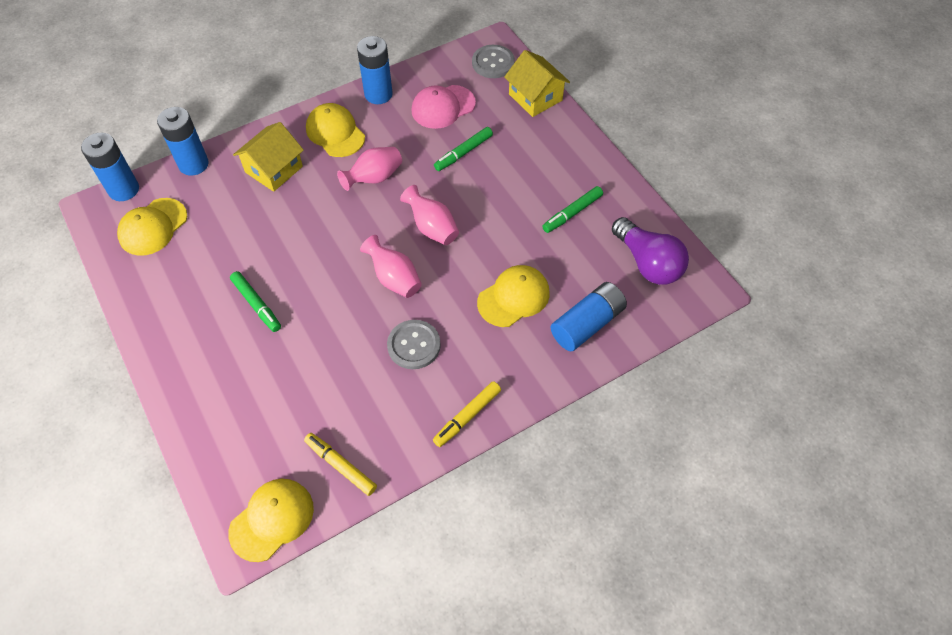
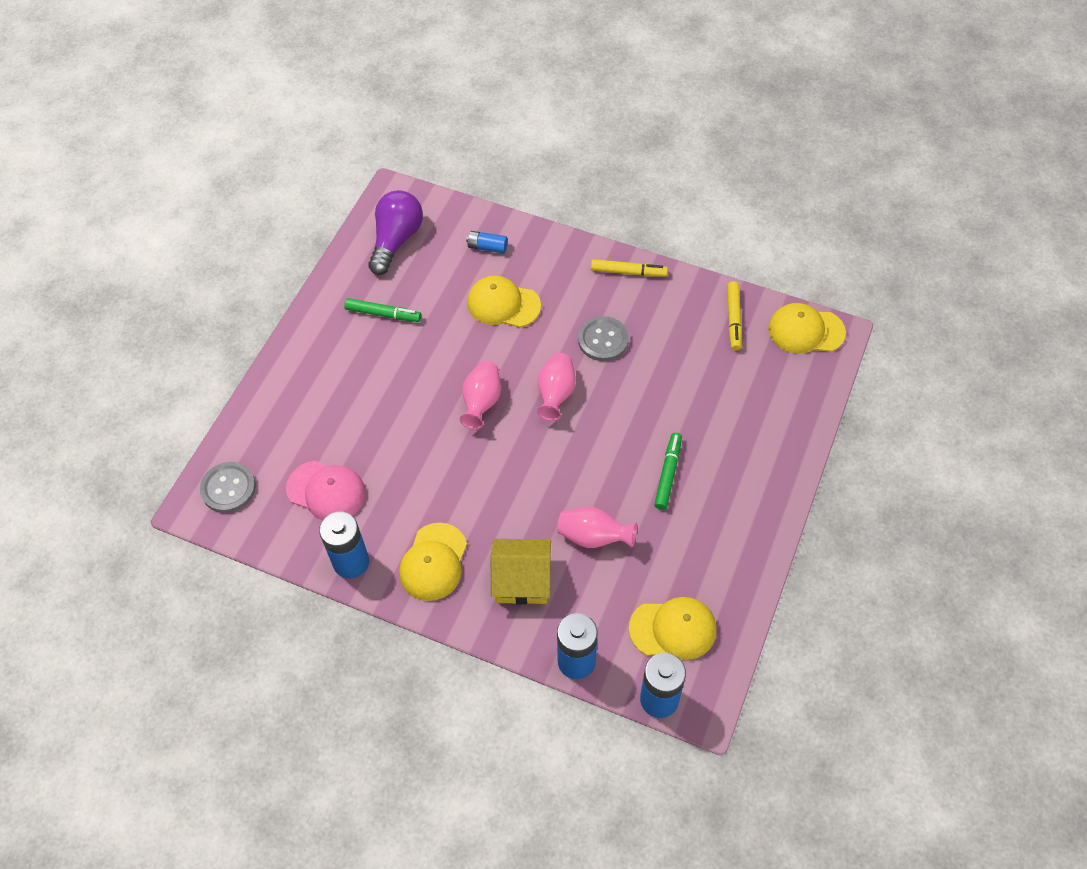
camera: 125 degrees left, 0 degrees up
pink vase [337,147,402,191] -> pink vase moved to [557,507,637,548]
green marker [434,127,493,171] -> none
yellow house [504,50,570,117] -> none
blue battery [551,282,627,351] -> blue battery [466,231,508,253], size x0.55

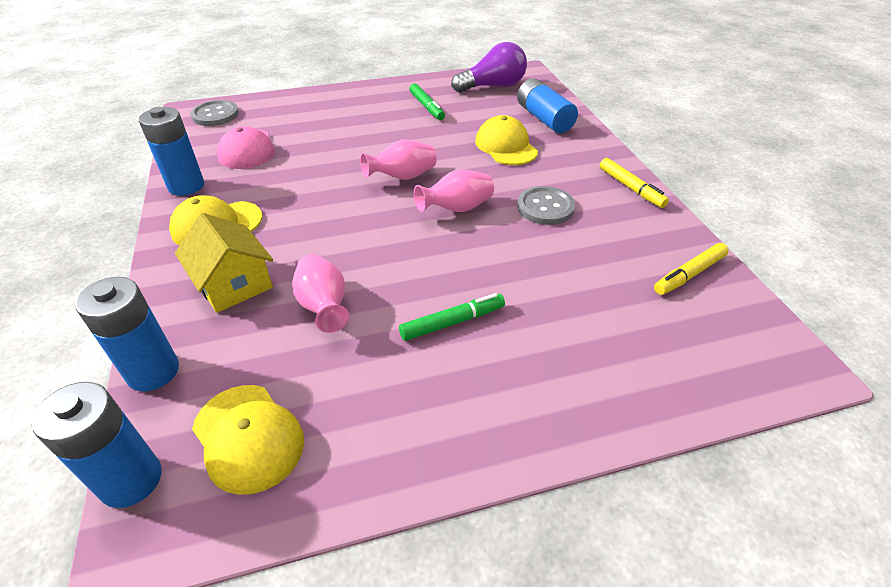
camera: 50 degrees right, 15 degrees down
blue battery [466,231,508,253] -> blue battery [517,78,578,133], size x1.82
yellow cap [768,303,846,354] -> none

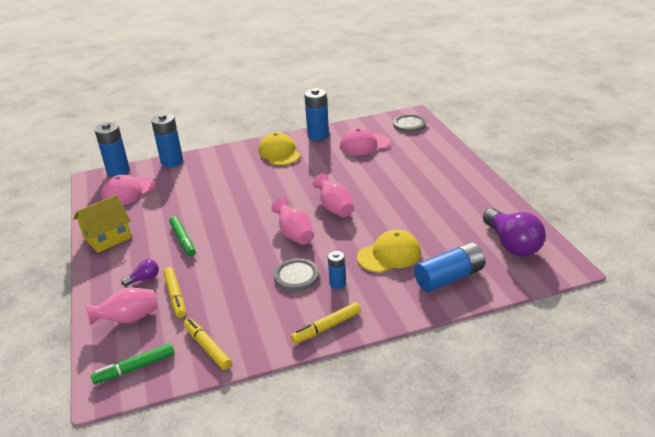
camera: 90 degrees right, 10 degrees down
yellow house [175,213,273,313] -> yellow house moved to [73,195,132,253]
yellow cap [192,385,304,495] -> pink cap [101,175,156,205]
pink vase [292,254,349,333] -> pink vase moved to [86,287,158,326]
green marker [409,84,445,120] -> green marker moved to [91,343,174,384]
none -> purple light bulb [121,259,159,286]
none -> yellow marker [163,267,186,318]
none -> blue battery [328,251,346,289]

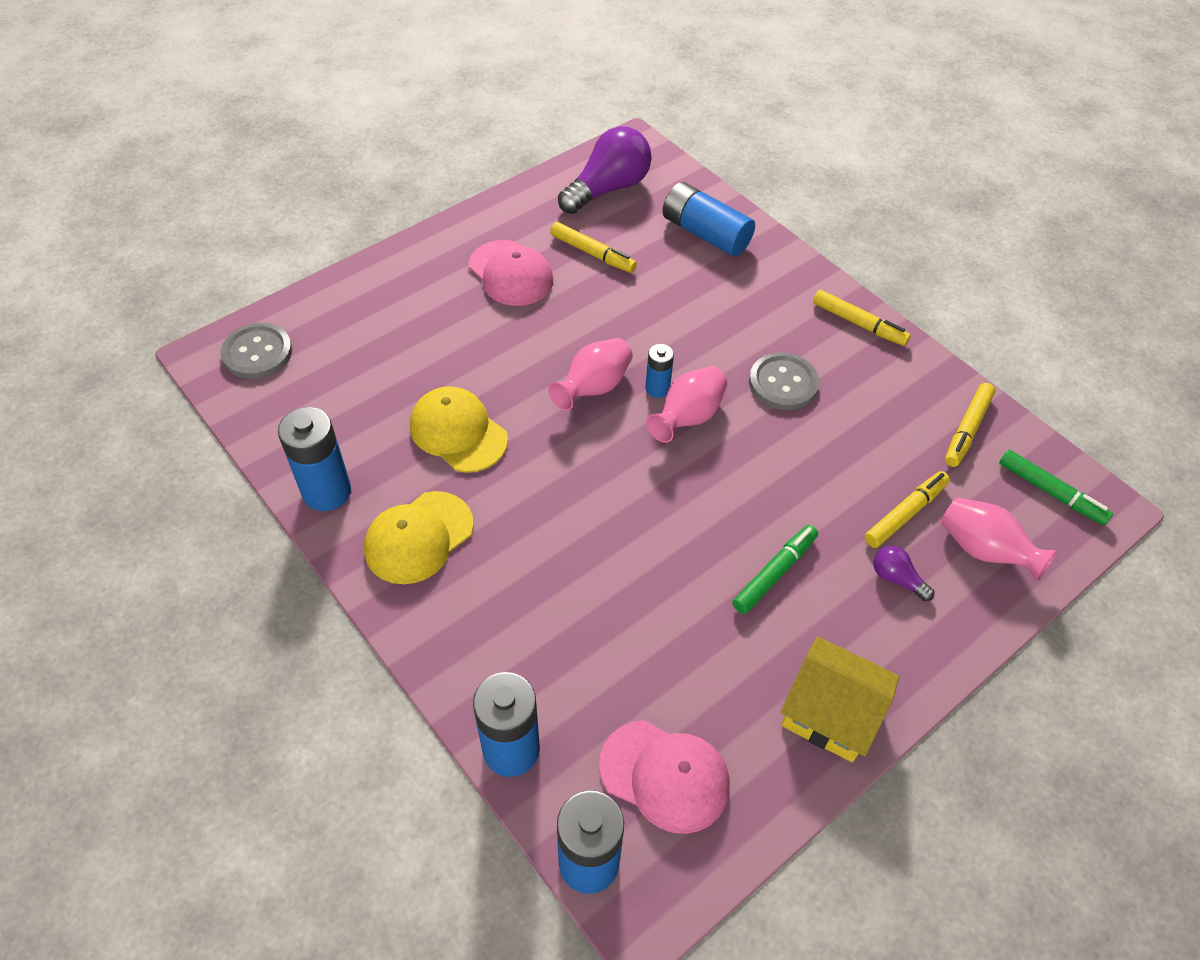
camera: 115 degrees left, 20 degrees up
blue battery [328,251,346,289] -> blue battery moved to [645,344,674,398]
pink cap [340,128,390,156] -> pink cap moved to [469,240,553,306]
yellow cap [357,230,421,273] -> yellow cap moved to [410,386,508,473]
none -> yellow marker [550,222,637,273]

